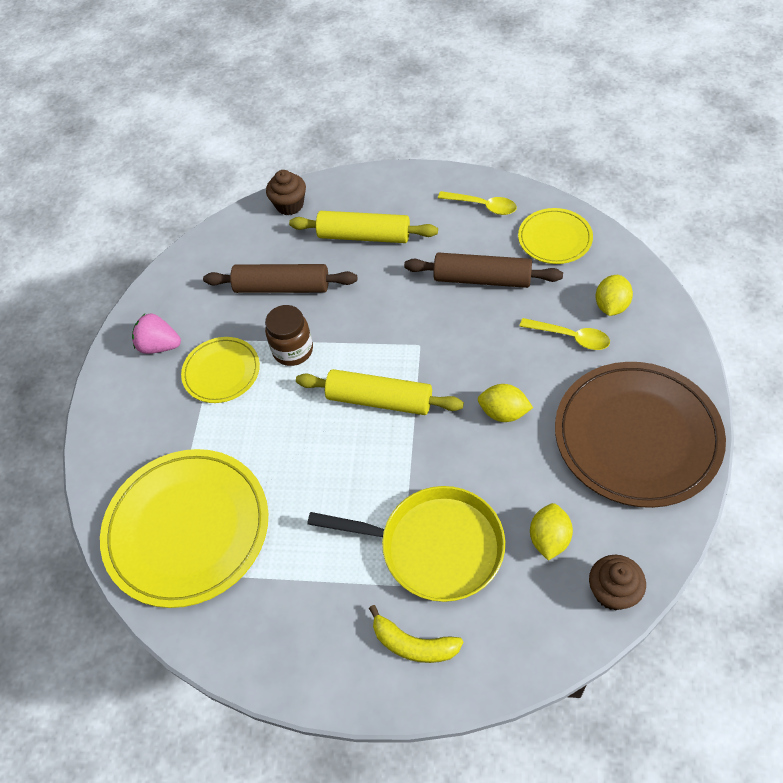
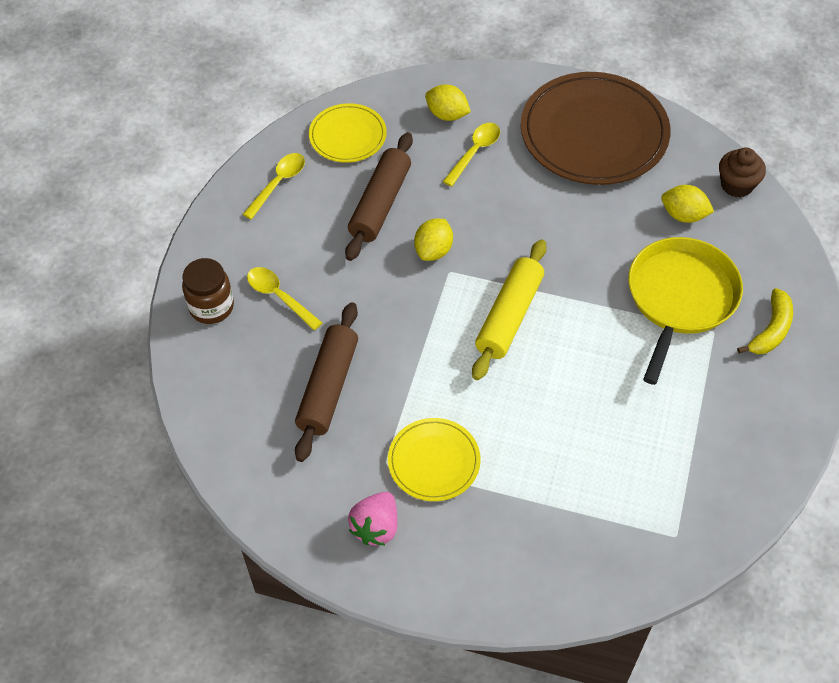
camera: 85 degrees left, 0 degrees up
yellow plate [100,449,268,608] -> none
brown jar [265,305,313,366] -> brown jar moved to [182,258,234,324]
brown cupcake [266,170,306,215] -> none
yellow rolling pin [289,211,438,243] -> yellow spoon [247,267,322,330]
yellow lemon [478,384,533,422] -> yellow lemon moved to [414,219,453,261]

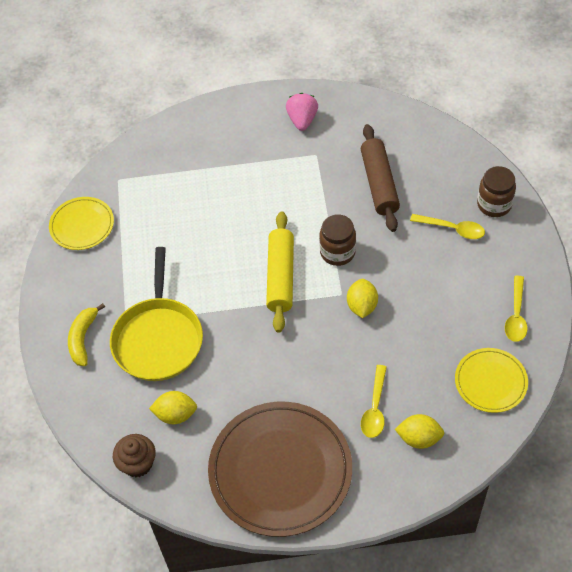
camera: 160 degrees right, 0 degrees up
brown rolling pin [345,132,413,261] -> none
yellow plate [388,418,481,501] -> yellow plate moved to [49,197,114,250]
none -> brown jar [319,214,356,266]

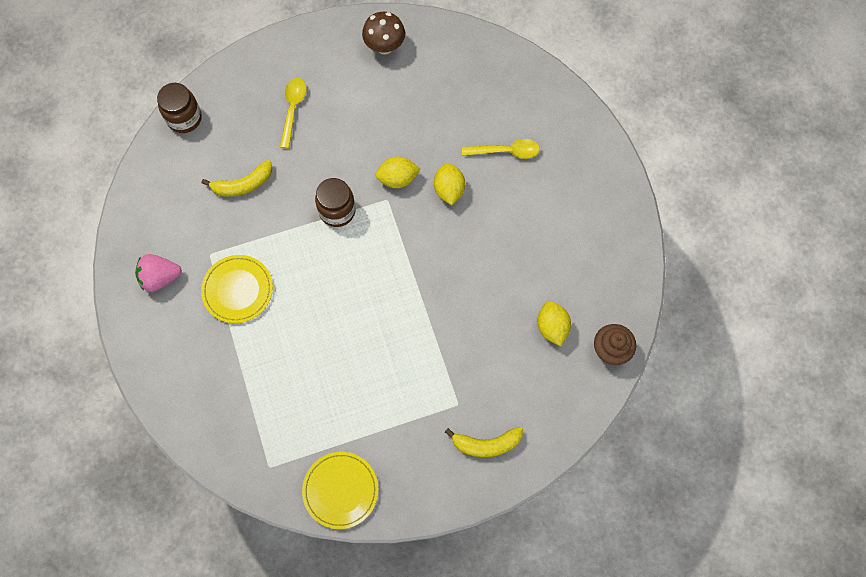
camera: 105 degrees left, 15 degrees up
yellow pan [110,247,203,381] -> none
brown plate [208,402,352,537] -> none
yellow rolling pin [266,211,294,333] -> none
brown rolling pin [361,124,400,232] -> yellow banana [201,160,272,197]
yellow lemon [395,414,444,449] -> yellow lemon moved to [434,163,465,205]
yellow plate [455,348,528,413] -> yellow plate moved to [201,255,273,323]
brown jar [477,166,516,217] -> brown jar moved to [157,83,202,133]
yellow spoon [505,276,528,342] -> brown mushroom [362,12,405,54]

